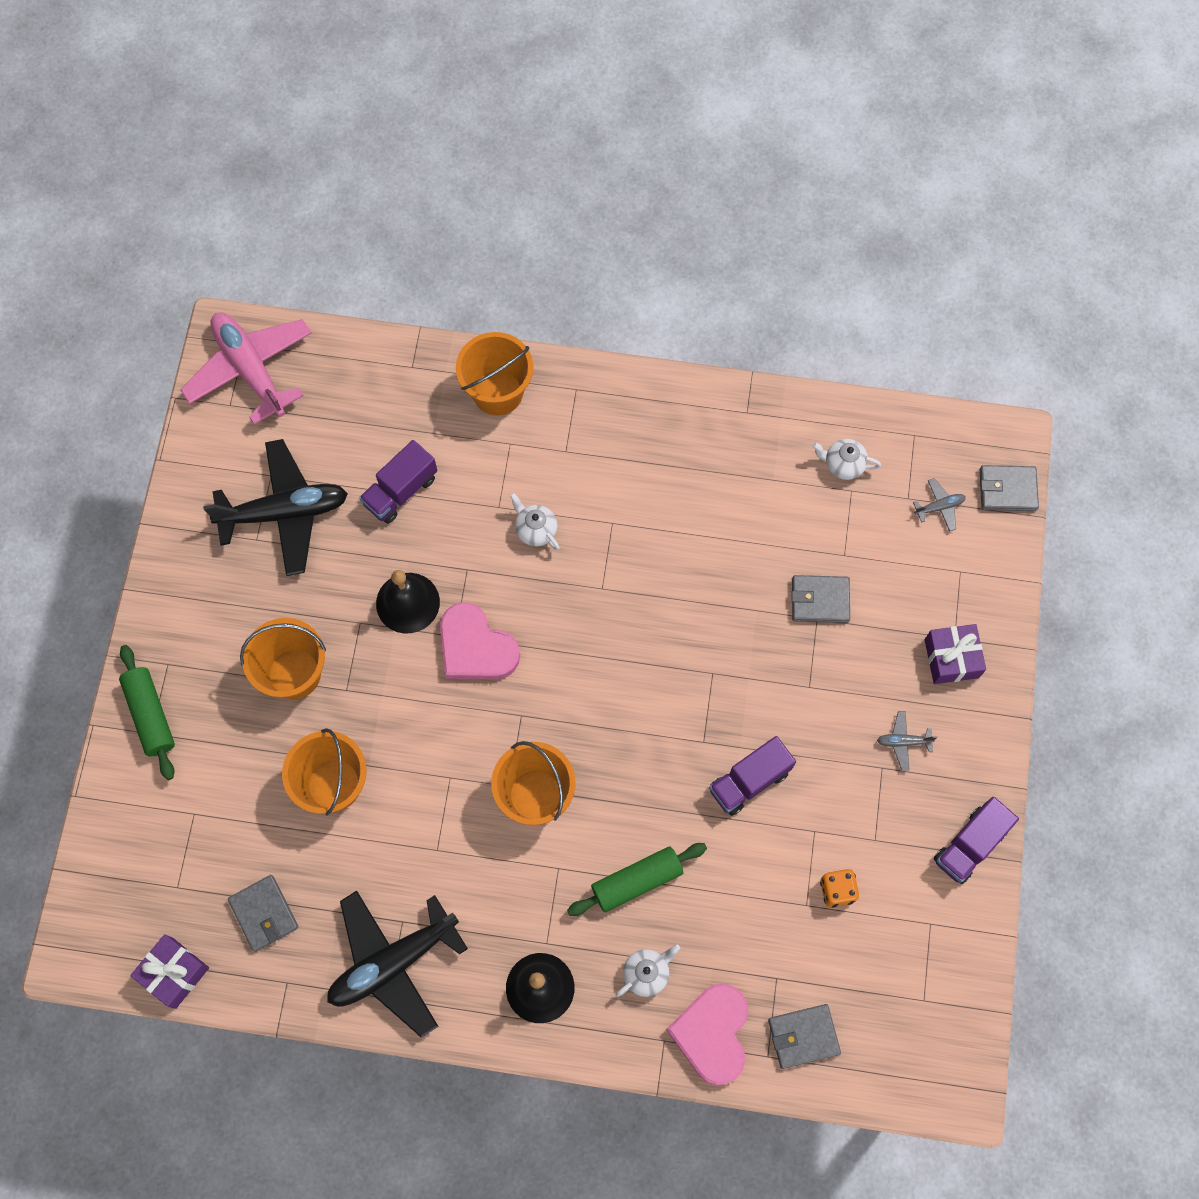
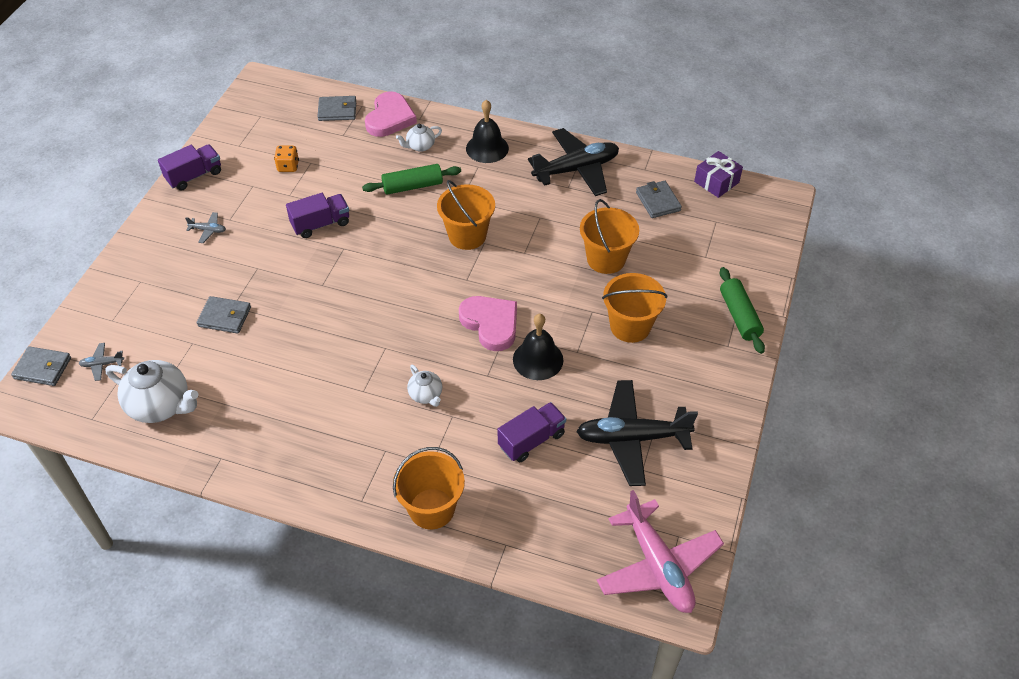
camera: 170 degrees left, 20 degrees down
white teapot [812,439,881,480] -> white teapot [105,360,198,423], size x1.88
purple gift [924,624,986,684] -> none

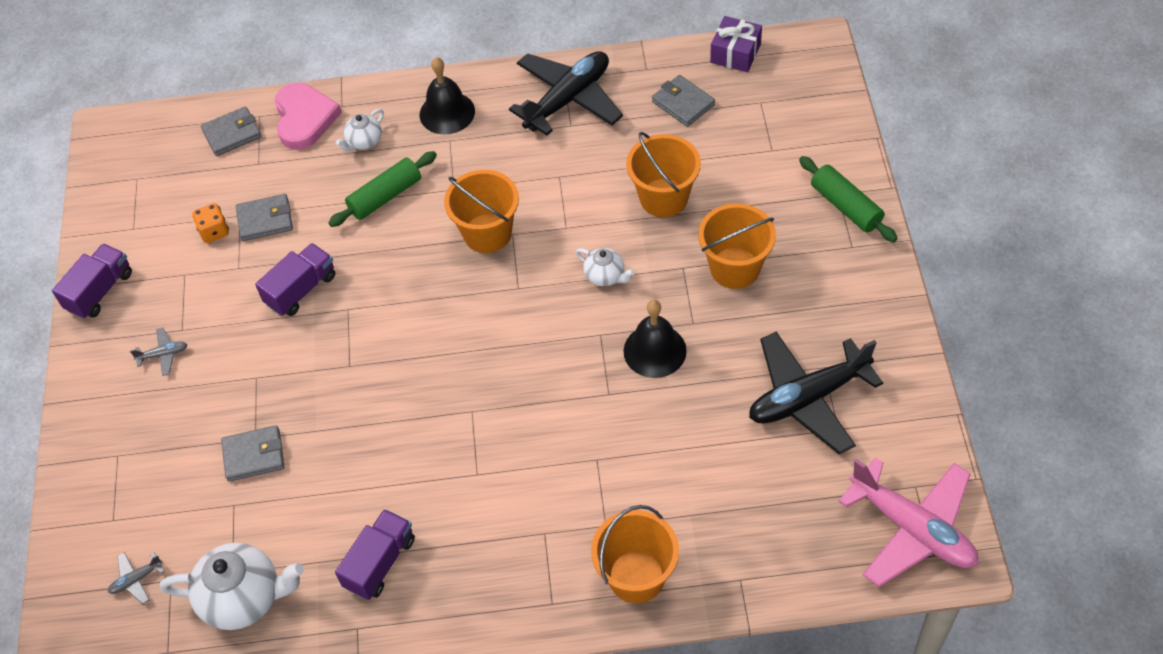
camera: 20 degrees left, 5 degrees up
grey wallet [11,346,71,386] -> grey wallet moved to [236,194,293,241]
white teapot [407,365,442,407] -> white teapot moved to [576,248,635,286]
pink heart [459,296,517,351] -> none
purple truck [498,402,566,462] -> purple truck moved to [335,509,415,600]

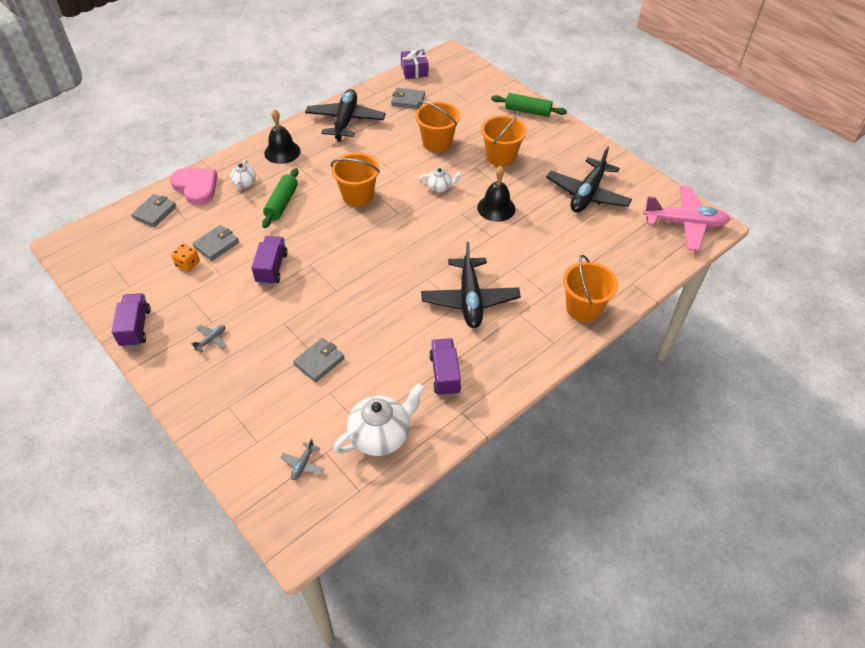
camera: 40 degrees left, 5 degrees down
none -> black plane [421,242,521,328]

